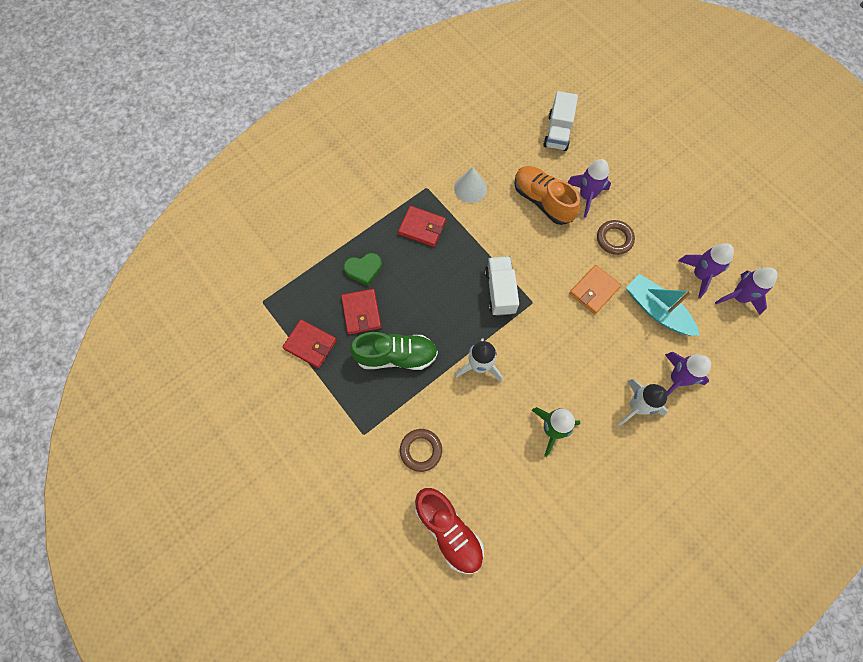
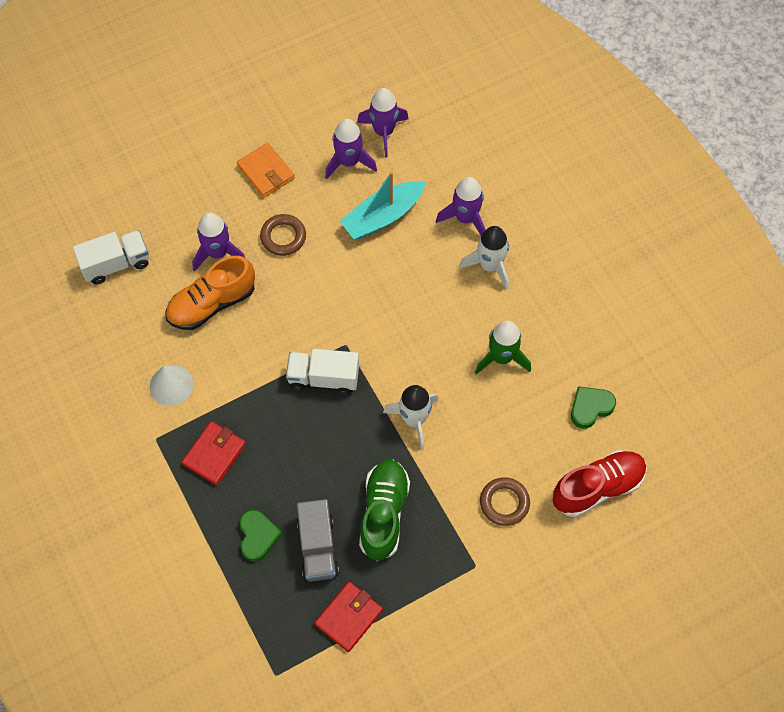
camera: 80 degrees left, 5 degrees down
red wallet [341,289,381,334] -> grey truck [297,499,339,582]
white truck [543,91,578,151] -> white truck turned 45 degrees counterclockwise [73,230,149,285]
orange wallet [569,265,621,314] -> orange wallet moved to [237,143,295,198]
none -> green heart [571,386,616,429]

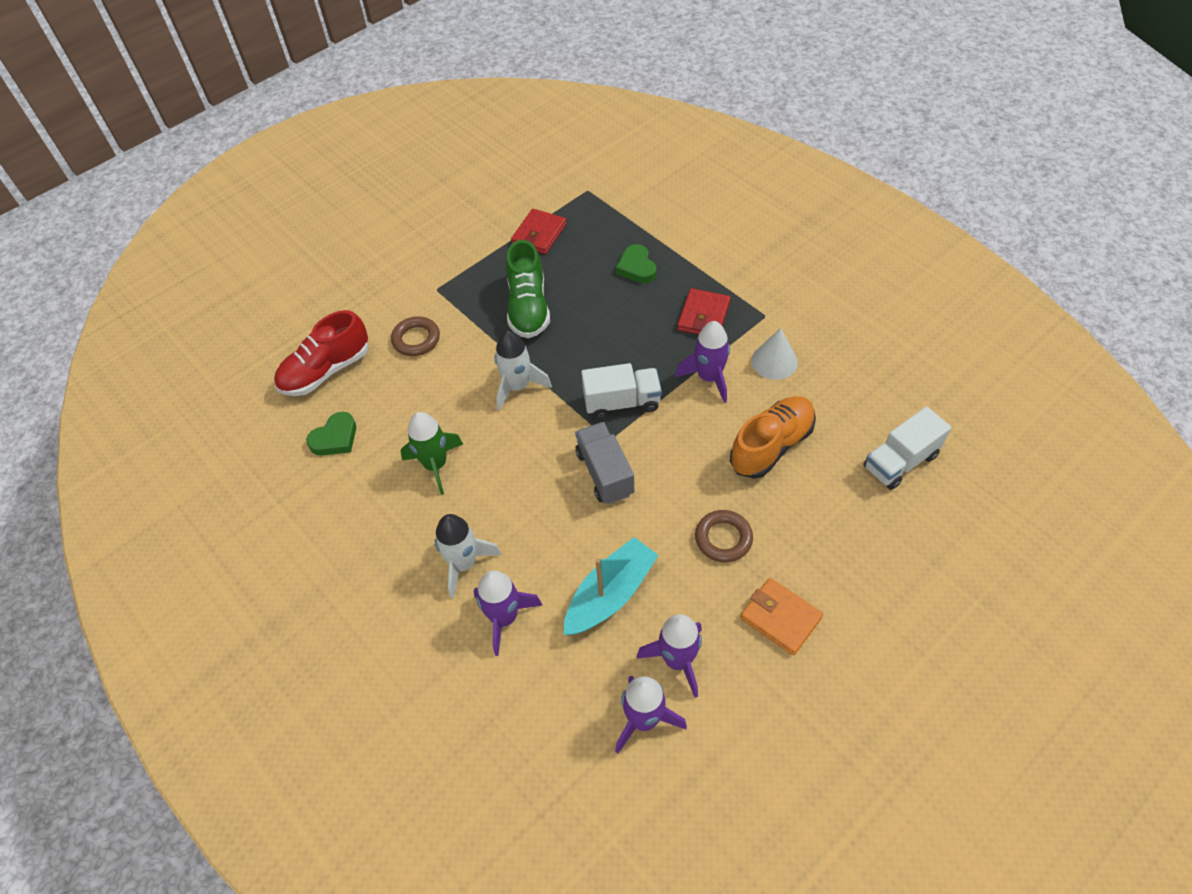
camera: 170 degrees right, 10 degrees down
purple rocket [192,213,245,272] -> purple rocket moved to [675,321,730,403]
grey truck [297,499,339,582] -> grey truck moved to [575,422,634,504]

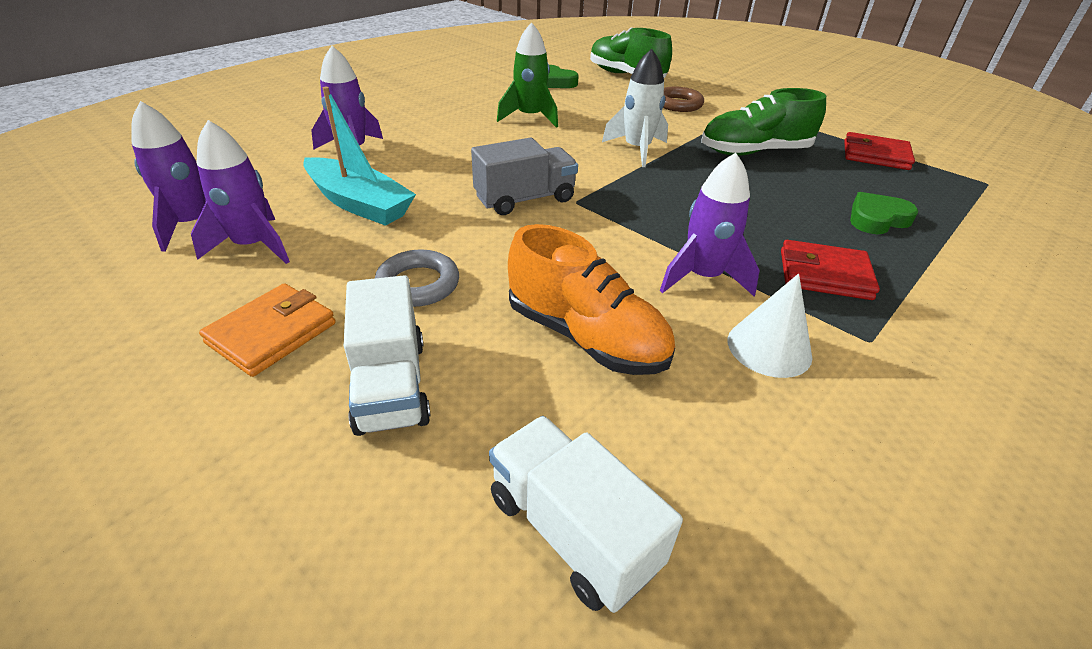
camera: 80 degrees right, 15 degrees down
red shoe [274,310,369,396] -> green shoe [590,27,672,78]
white rocket [435,514,502,599] -> none
white truck [581,363,662,419] -> white truck moved to [344,275,431,436]
brown ring [695,510,753,562] -> grey ring [375,249,459,307]

